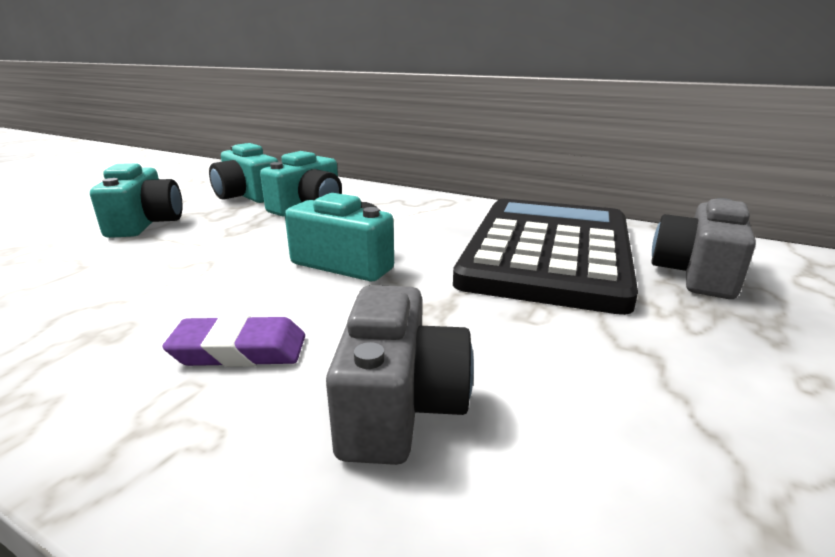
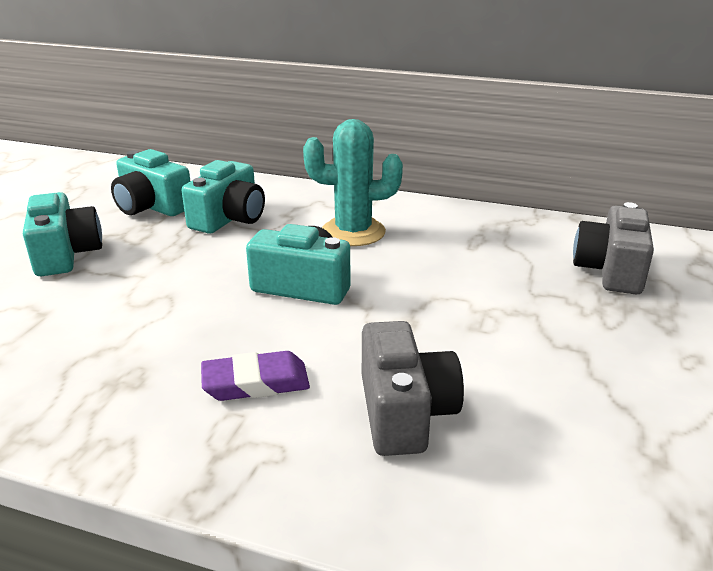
camera: 10 degrees left, 5 degrees up
black calculator [453,199,638,315] -> none
none -> turquoise cactus [303,119,403,246]

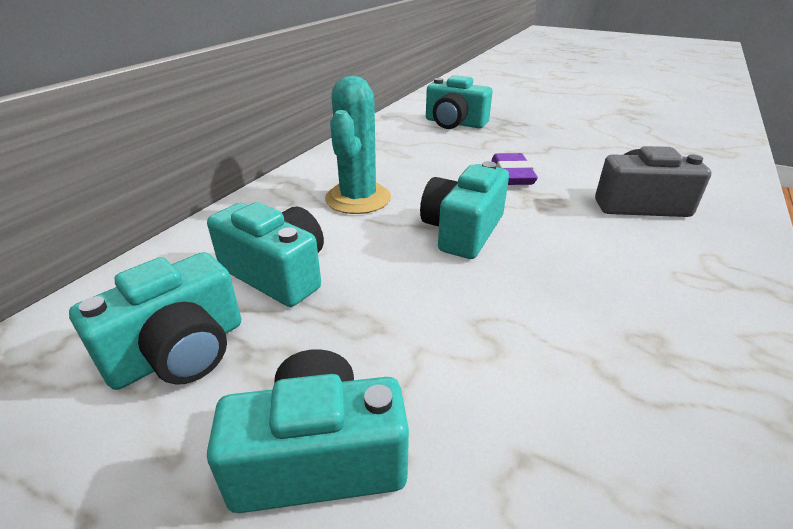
camera: 80 degrees left, 5 degrees up
purple eraser [201,351,310,401] -> purple eraser moved to [492,153,538,185]
grey camera [573,202,654,294] -> turquoise camera [426,75,493,129]

